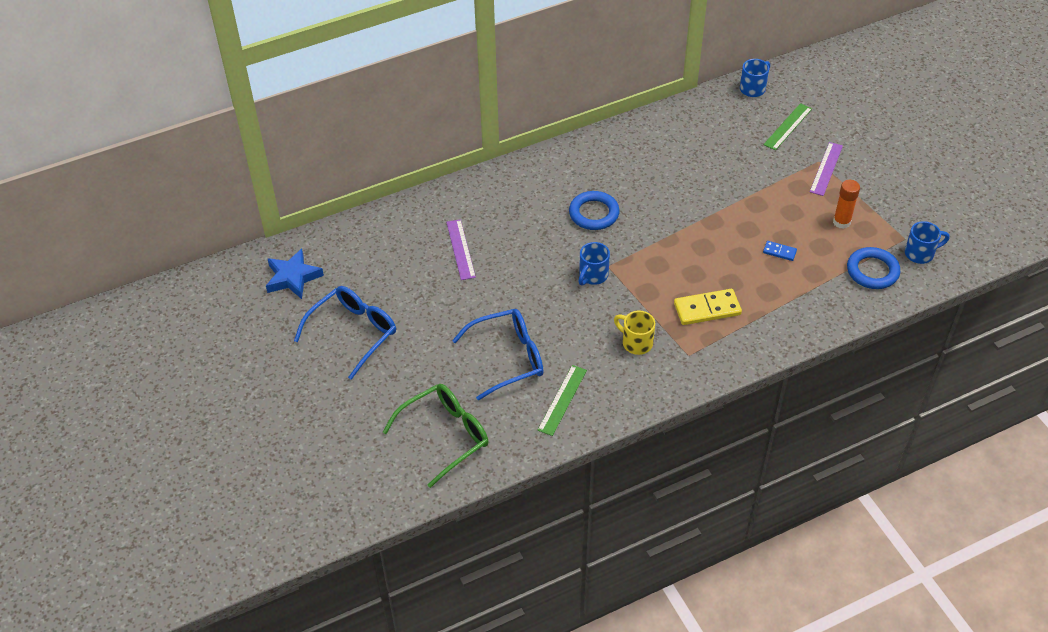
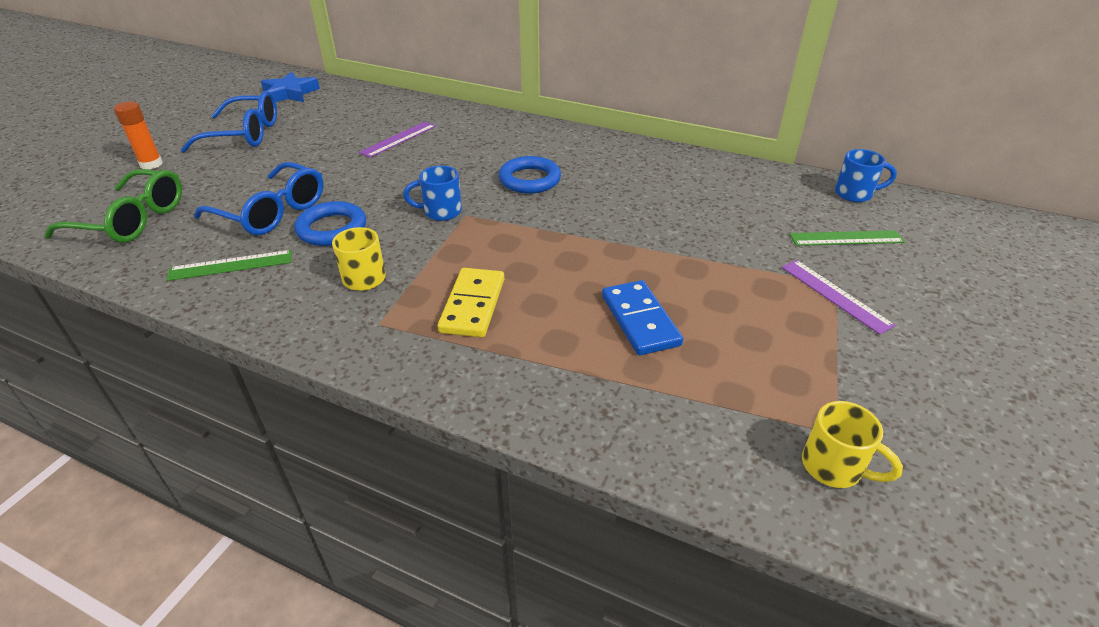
camera: 50 degrees right, 10 degrees down
yellow domino [674,289,742,325] -> yellow domino turned 60 degrees clockwise [438,268,504,337]
blue domino [763,241,797,261] -> blue domino [602,280,683,355], size x1.93
purple ruler [810,142,843,196] -> purple ruler turned 75 degrees clockwise [781,260,896,335]
orange glue stick [833,180,860,229] -> orange glue stick moved to [114,101,163,169]
blue ring [847,247,900,289] -> blue ring moved to [294,201,366,246]
blue mug [905,221,950,264] -> yellow mug [802,401,903,488]

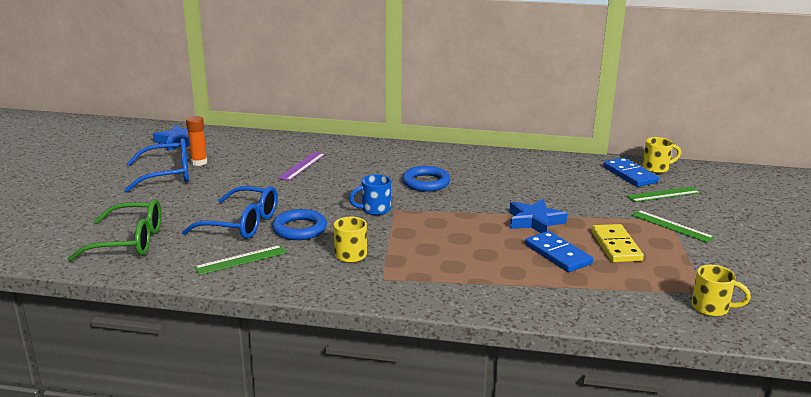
camera: 15 degrees left, 15 degrees down
orange glue stick [114,101,163,169] -> orange glue stick moved to [186,116,207,166]
yellow domino [438,268,504,337] -> yellow domino moved to [591,224,644,262]
purple ruler [781,260,896,335] -> green ruler [631,210,715,243]
blue mug [835,149,897,202] -> yellow mug [642,137,681,173]
none -> blue star [509,199,567,233]
none -> blue domino [603,157,659,187]

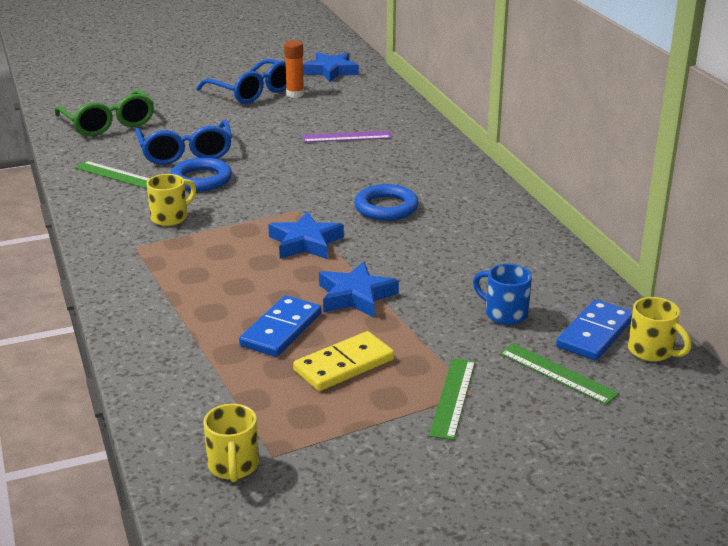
camera: 60 degrees right, 5 degrees up
blue mug [349,174,391,215] -> blue mug moved to [473,264,532,325]
none -> blue star [268,212,344,259]

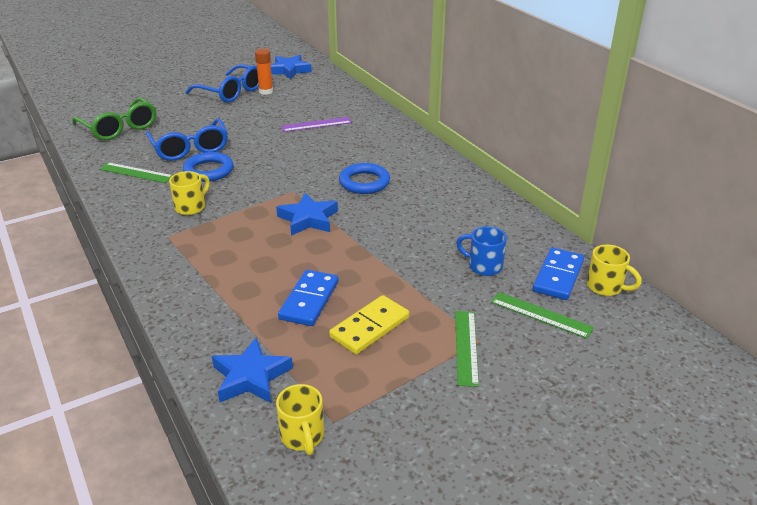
camera: 10 degrees left, 5 degrees up
blue star [319,262,399,317] -> blue star moved to [212,338,293,403]

